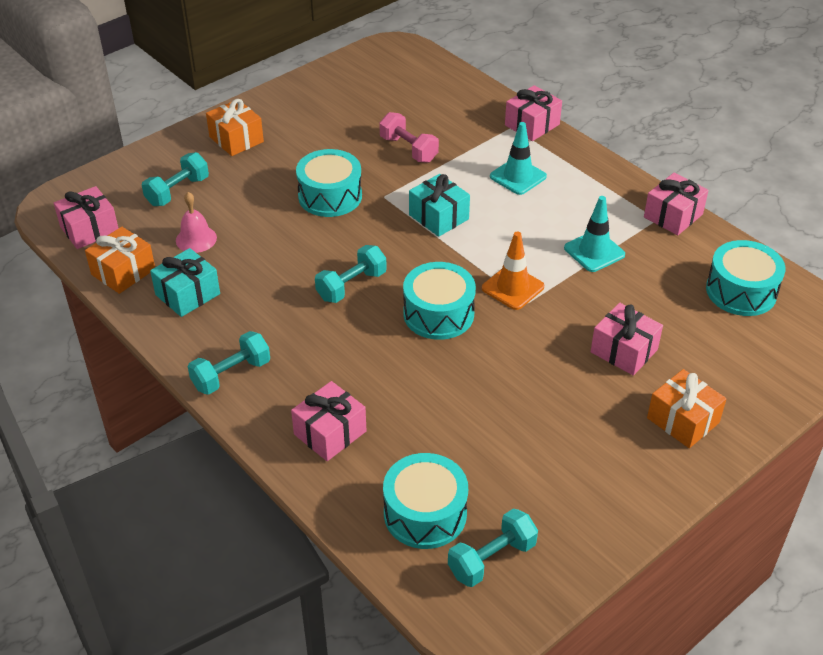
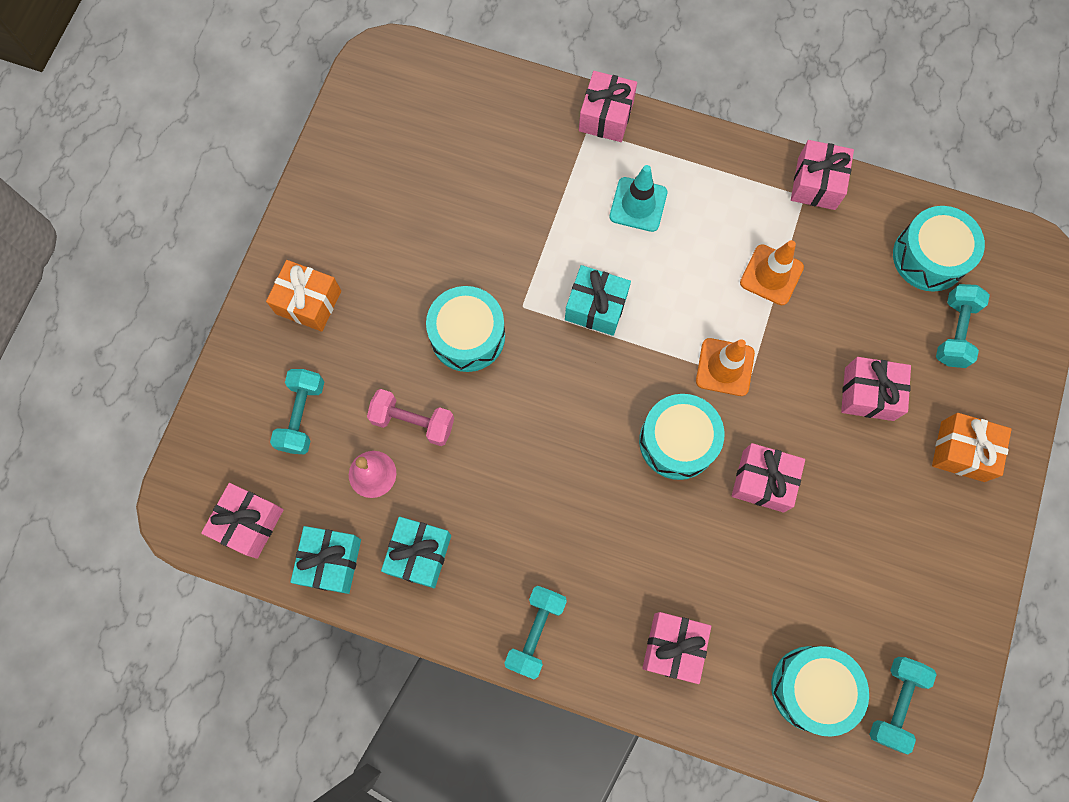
camera: 30 degrees left, 30 degrees up
orange gift [85,227,155,294] -> turquoise gift [291,526,361,594]
turquoise dumbbell [315,245,387,303] -> turquoise dumbbell moved to [936,284,990,368]
pink dumbbell [379,112,439,163] -> pink dumbbell moved to [367,389,454,446]
turquoise traffic cone [564,196,625,272] -> orange traffic cone [740,240,804,305]
none -> pink gift [732,443,805,512]

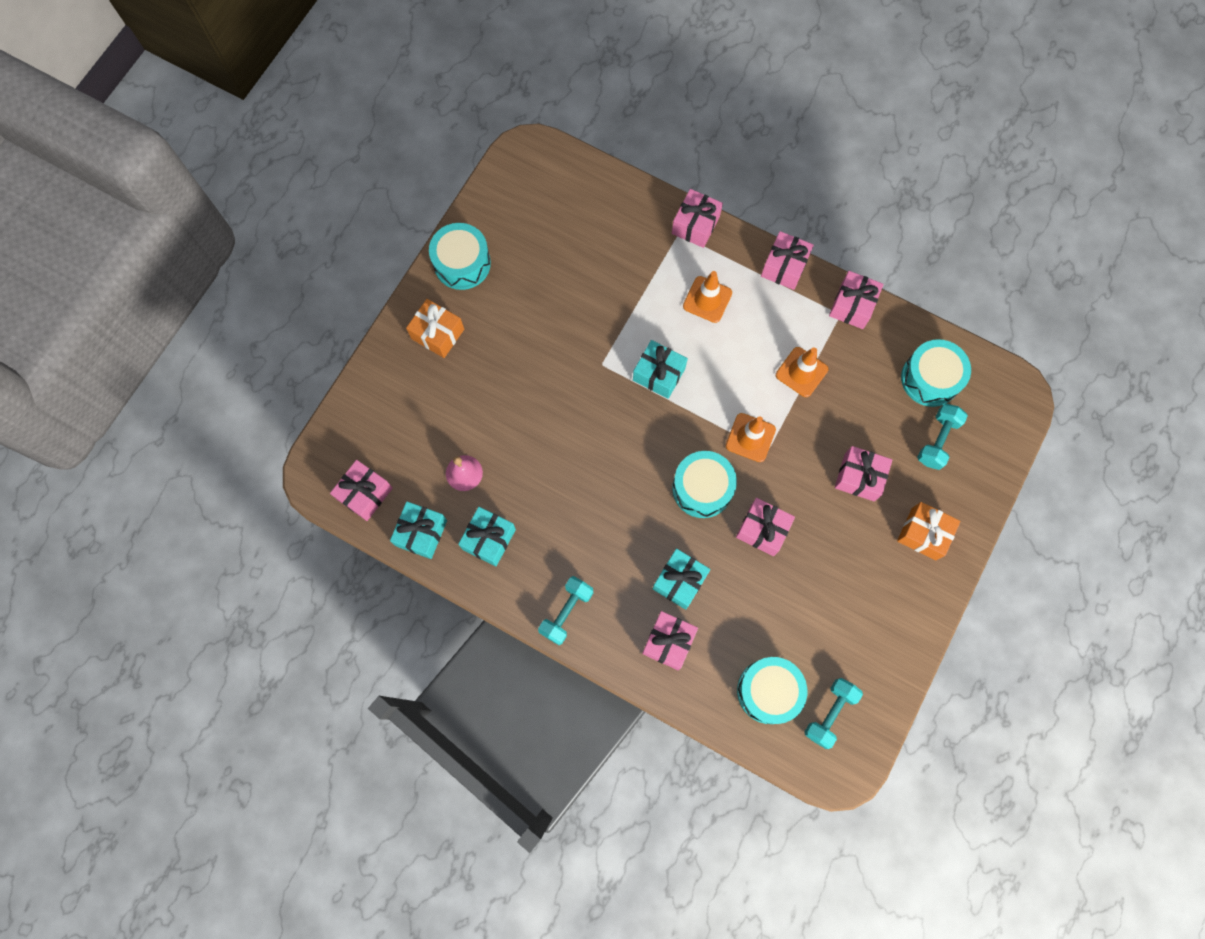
camera: 10 degrees right, 0 degrees up
turquoise dumbbell [270,369,324,454] -> none
pink dumbbell [367,389,454,446] -> none
turquoise drum [426,286,505,372] -> turquoise drum moved to [429,223,491,290]
turquoise traffic cone [610,165,667,232] -> orange traffic cone [683,271,732,323]
none -> turquoise gift [653,548,711,610]
none -> pink gift [761,231,814,290]

